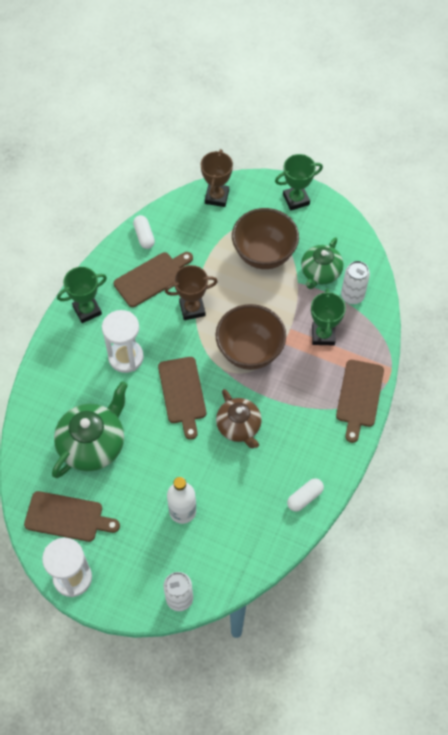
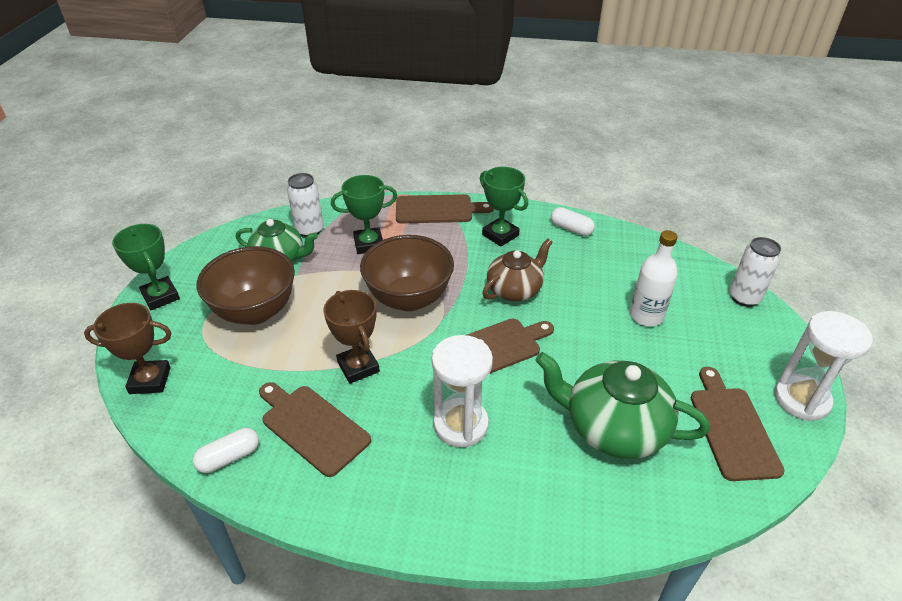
camera: 105 degrees left, 20 degrees down
green trophy [57,267,107,323] -> green trophy moved to [480,167,528,247]

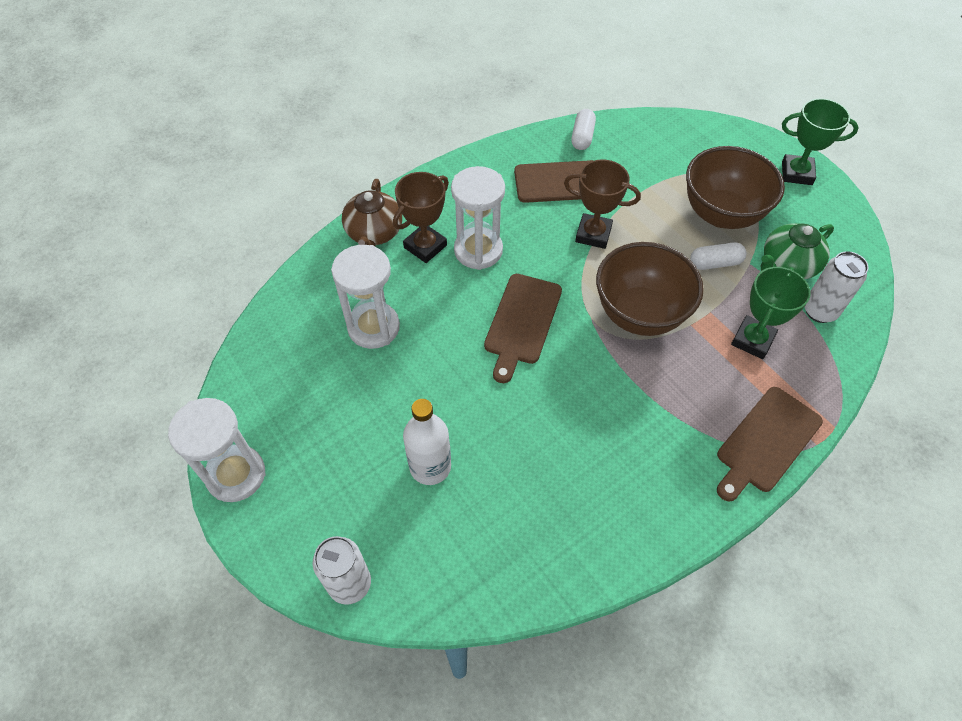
camera: 135 degrees right, 15 degrees up
brown trophy [84,303,171,394] -> brown trophy moved to [393,172,449,263]
green trophy [480,167,528,247] -> none
brown teapot [483,239,552,301] -> brown teapot moved to [342,179,402,246]
green teapot [535,352,710,459] -> white hourglass [331,245,400,349]
white capsule [551,207,595,236] -> white capsule moved to [690,242,747,270]
brown cutting board [690,367,784,481] -> none

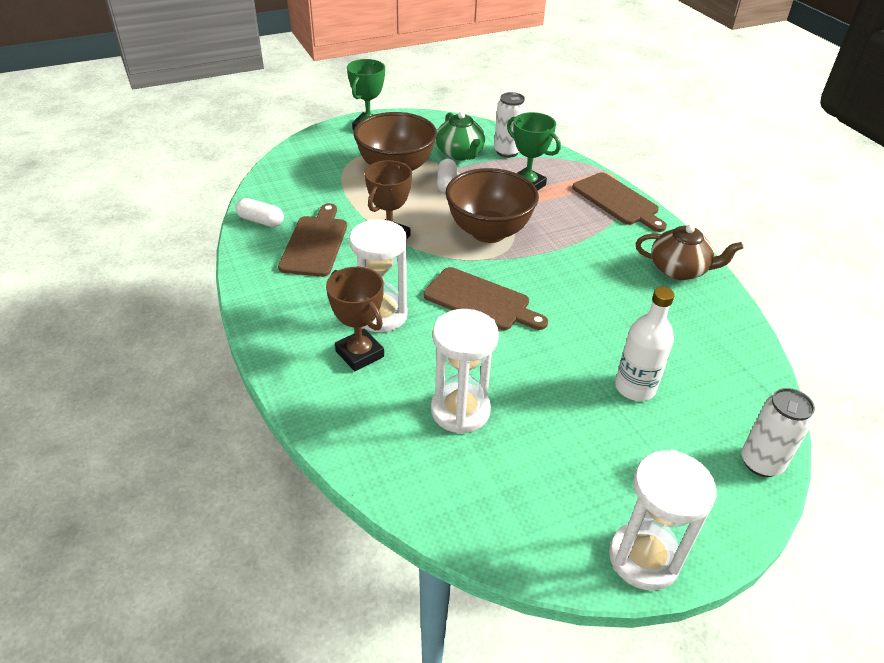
camera: 80 degrees left, 15 degrees down
brown teapot [342,179,402,246] -> brown teapot moved to [636,224,744,280]

